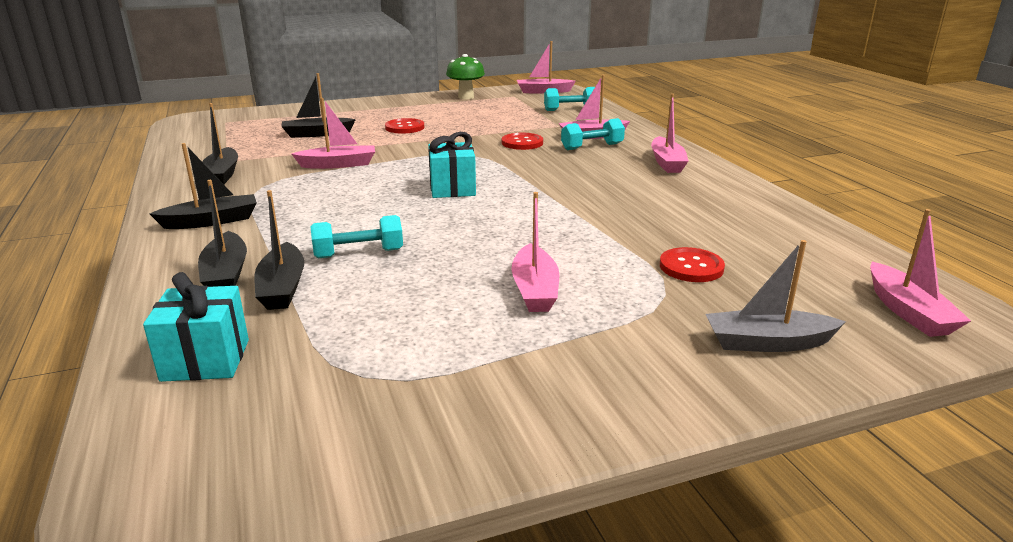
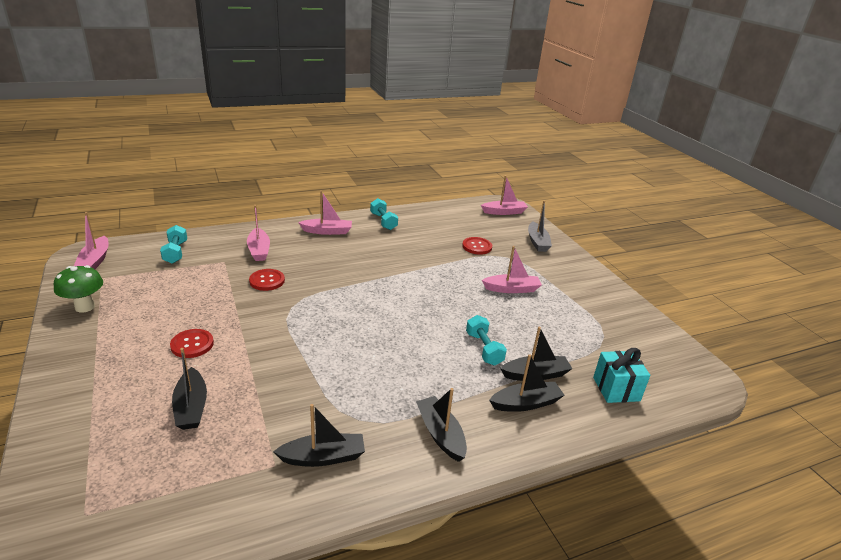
camera: 95 degrees left, 5 degrees up
pink boat [292,98,375,169] -> none
turquoise gift [428,132,476,198] -> none
turquoise dumbbell [561,118,625,150] -> turquoise dumbbell moved to [370,198,398,230]

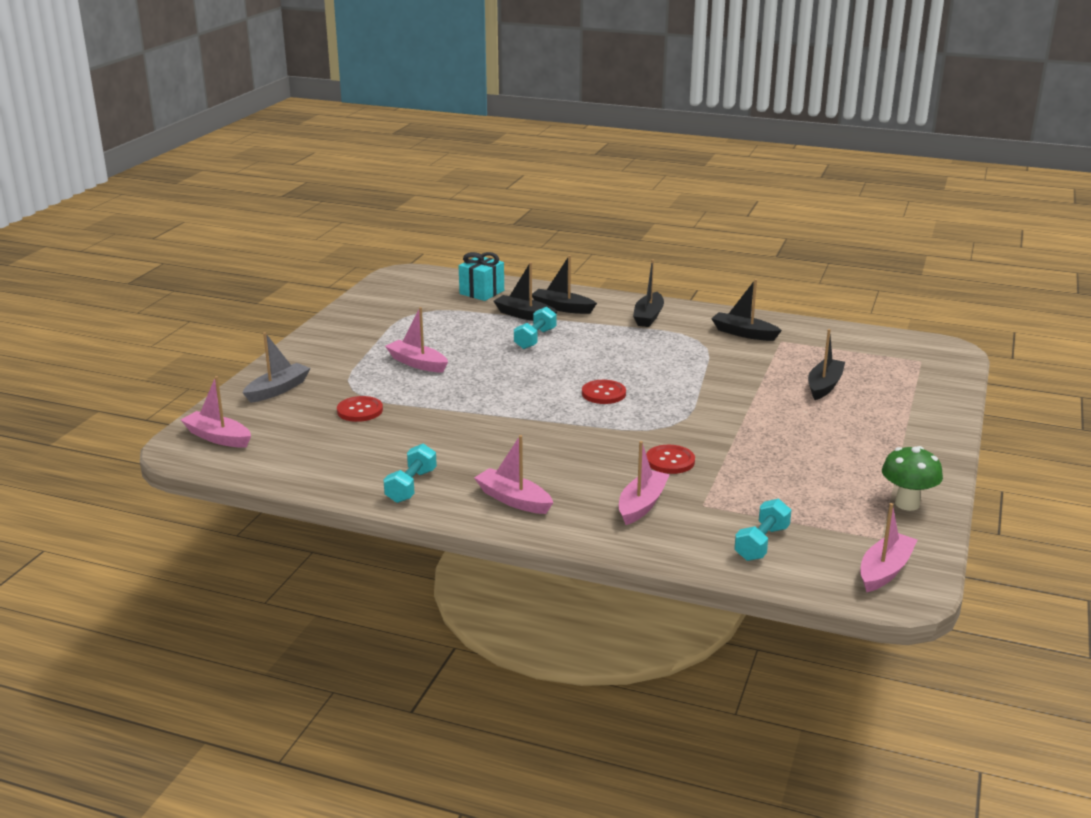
camera: 135 degrees left, 5 degrees down
red button [170,329,214,358] -> red button moved to [582,380,626,404]

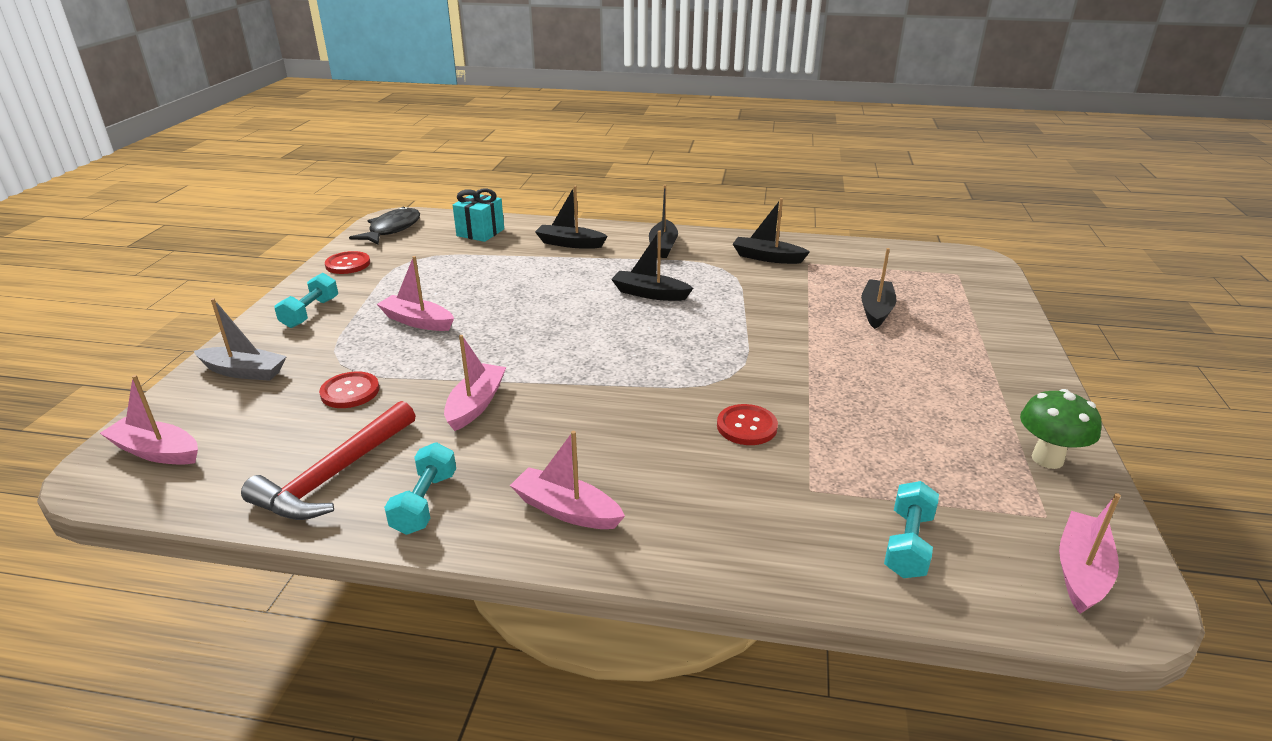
camera: 10 degrees left, 5 degrees up
grey boat [243,332,311,403] -> grey boat turned 75 degrees clockwise [194,298,287,381]
black boat [493,262,557,321] -> black boat moved to [611,231,693,301]
turquoise dumbbell [514,307,556,349] -> turquoise dumbbell moved to [274,273,338,328]
red button [582,380,626,404] -> red button moved to [325,251,370,274]
pink boat [619,441,670,525] -> pink boat moved to [444,335,506,431]
none -> red hammer [241,401,416,520]
none -> black fish [349,207,420,245]

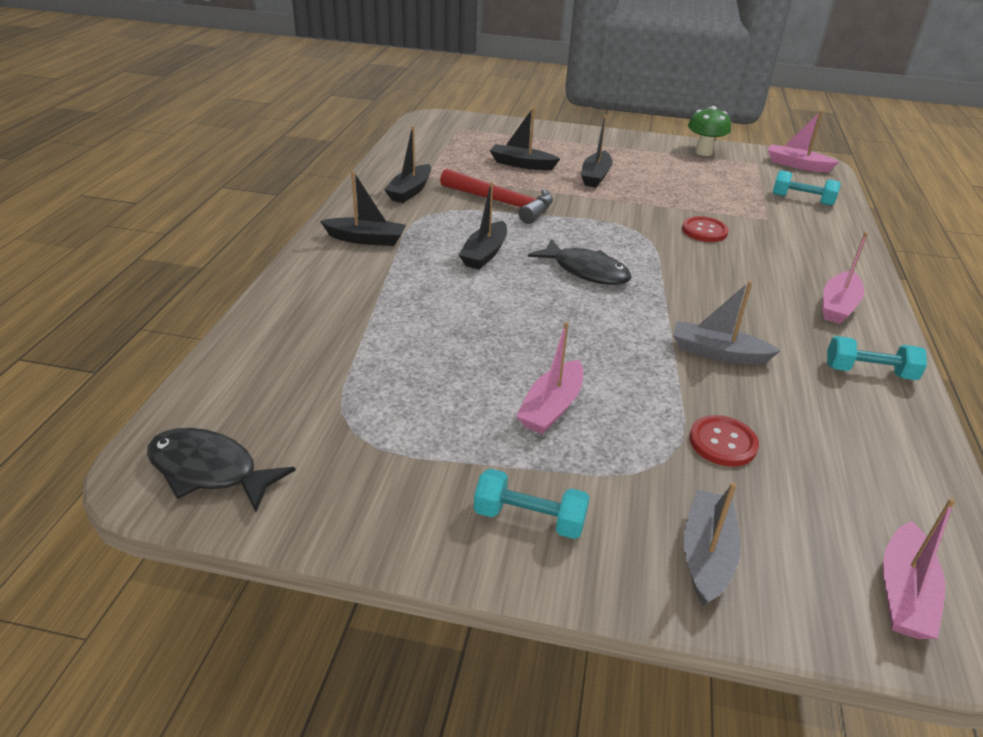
camera: 90 degrees left, 5 degrees up
red hammer [241,401,416,520] -> red hammer moved to [440,169,553,224]
red button [325,251,370,274] -> none
pink boat [444,335,506,431] -> grey boat [673,281,780,365]
turquoise gift [453,189,504,242] -> none
black boat [535,186,608,249] -> black boat moved to [581,115,613,187]
none -> black fish [528,239,632,285]

